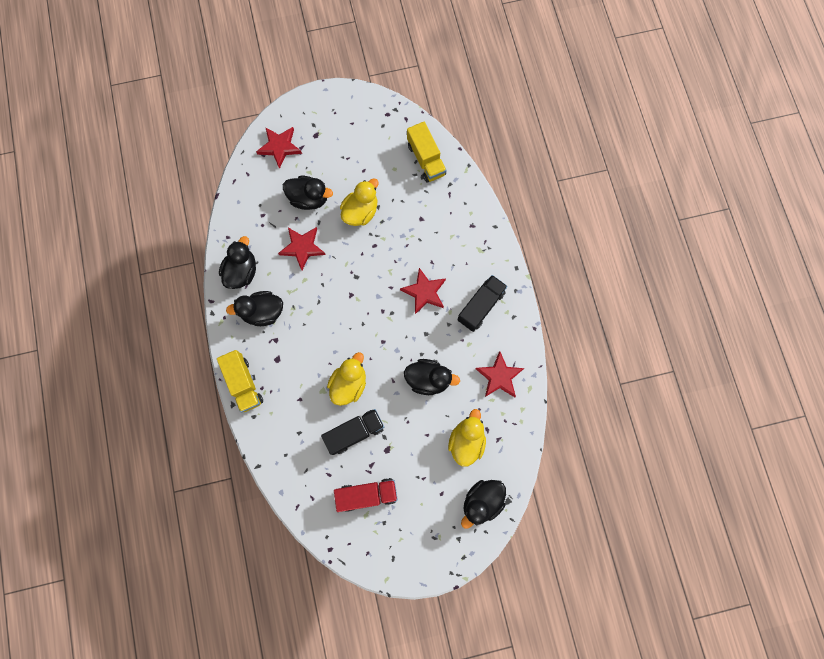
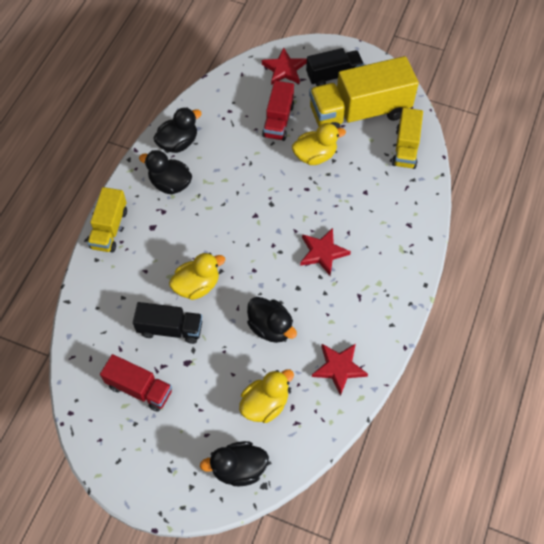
camera: 35 degrees right, 15 degrees down
red star [278,227,326,270] -> none
black duck [283,176,333,210] -> red truck [262,81,294,141]
black truck [457,275,507,332] -> black truck moved to [306,48,364,86]
none -> yellow truck [309,56,419,128]

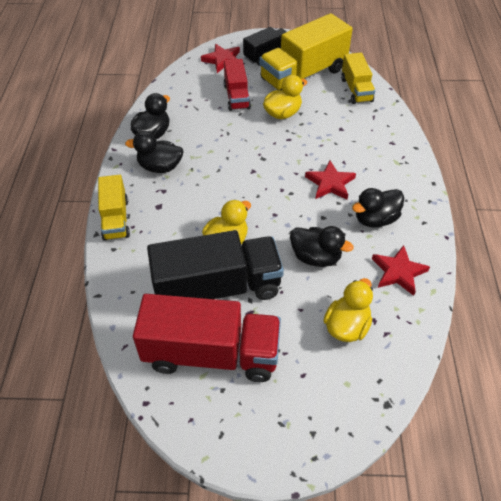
camera: 20 degrees left, 10 degrees down
red truck [100,354,172,412] -> red truck [133,294,281,382], size x1.78
black truck [133,302,202,344] -> black truck [147,230,284,300], size x1.78
black duck [200,441,269,487] -> black duck moved to [352,188,404,228]

